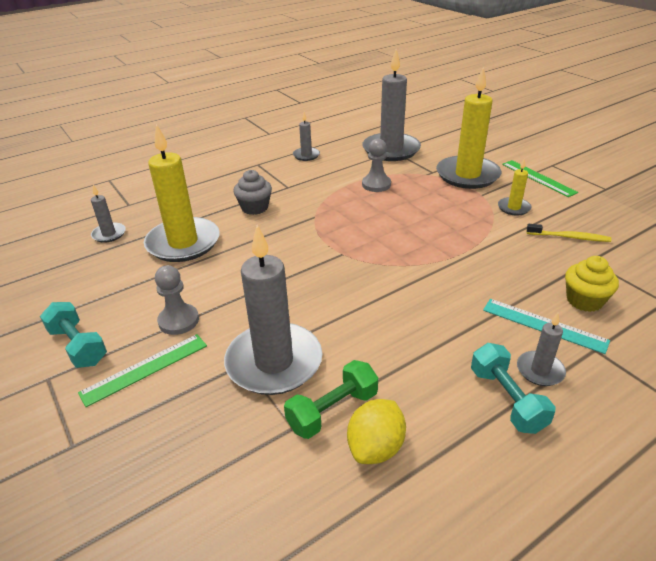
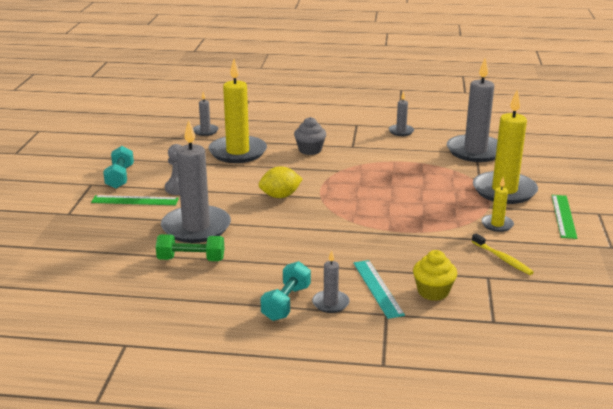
camera: 40 degrees right, 10 degrees down
yellow lemon [347,399,406,464] -> yellow lemon moved to [259,166,302,198]
grey pawn [362,138,391,192] -> none

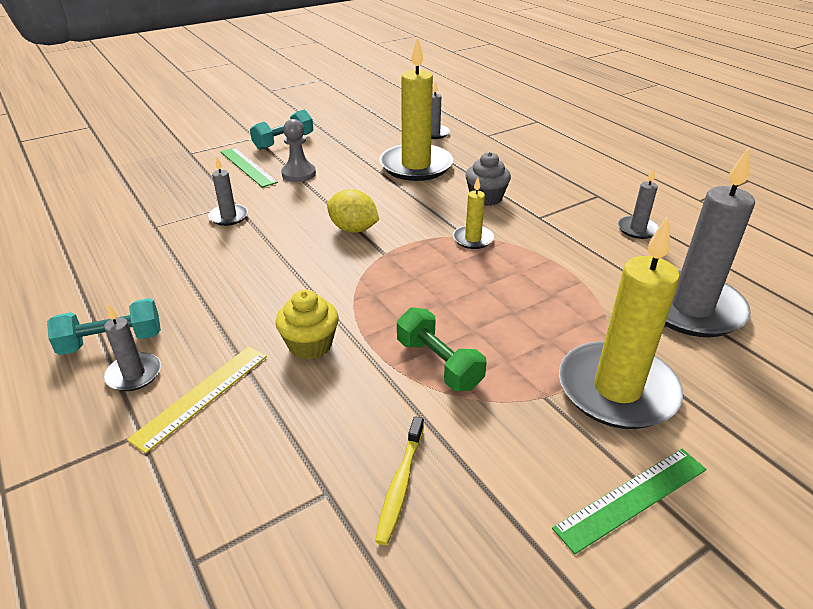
camera: 50 degrees right, 10 degrees up
green dumbbell [156,234,224,261] -> green dumbbell moved to [397,308,487,391]
grey candle [161,120,231,243] -> grey candle [208,157,248,226], size x0.46
turquoise ruler [353,260,405,319] -> yellow ruler [127,346,267,453]
yellow cupcake [413,250,457,301] -> yellow cupcake moved to [276,289,339,360]
yellow candle [481,178,514,232] -> yellow candle moved to [453,178,494,249]

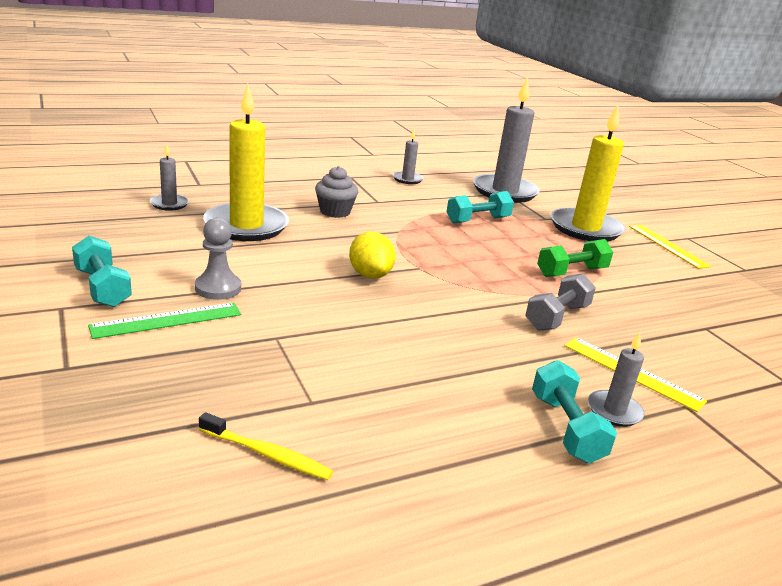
camera: 85 degrees left, 10 degrees down
grey candle [208,157,248,226] -> none
yellow cupcake [276,289,339,360] -> grey dumbbell [525,273,596,331]
yellow lemon [327,189,379,233] -> yellow lemon turned 60 degrees counterclockwise [349,231,396,279]
yellow toothbrush [375,416,424,545] -> yellow toothbrush moved to [199,412,333,480]
yellow candle [453,178,494,249] -> none
green ruler [552,449,707,554] -> yellow ruler [629,225,711,269]
none -> turquoise dumbbell [446,191,514,224]

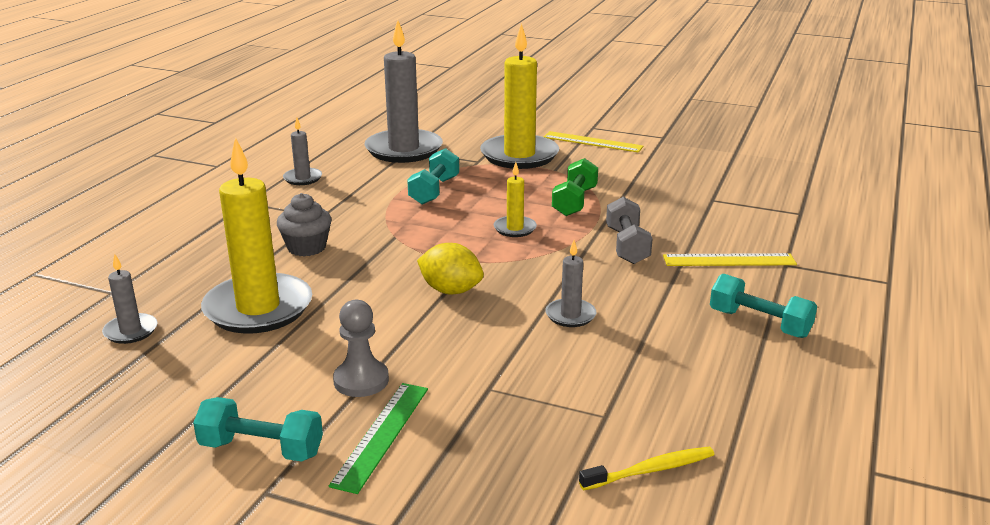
camera: 40 degrees left, 0 degrees up
grey candle [588,333,644,427] -> grey candle moved to [545,240,596,327]
none -> yellow candle [494,162,537,237]

